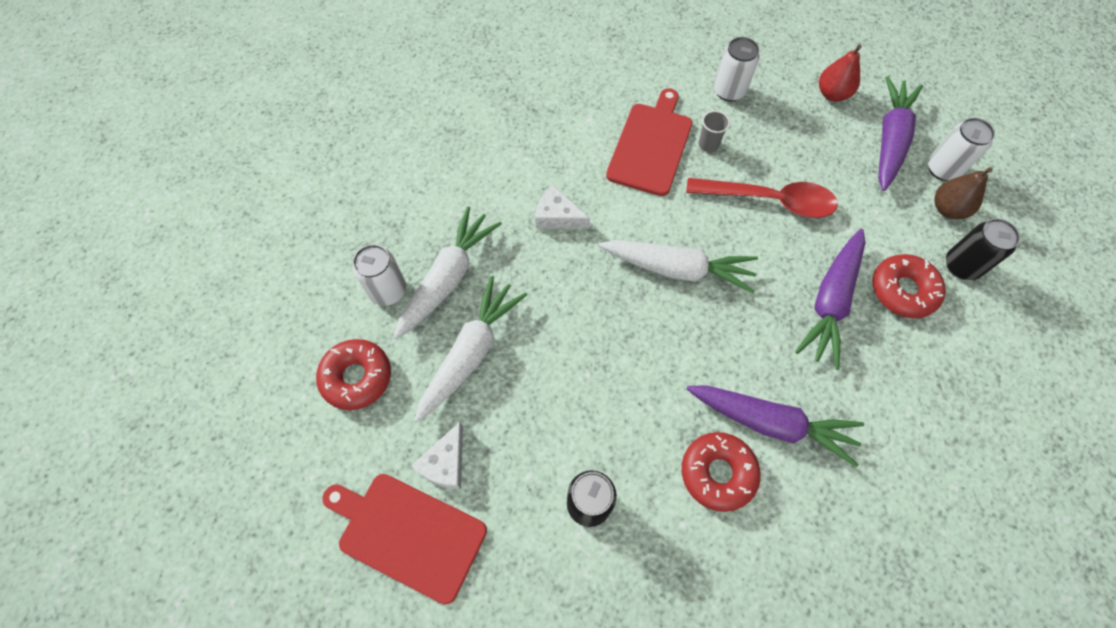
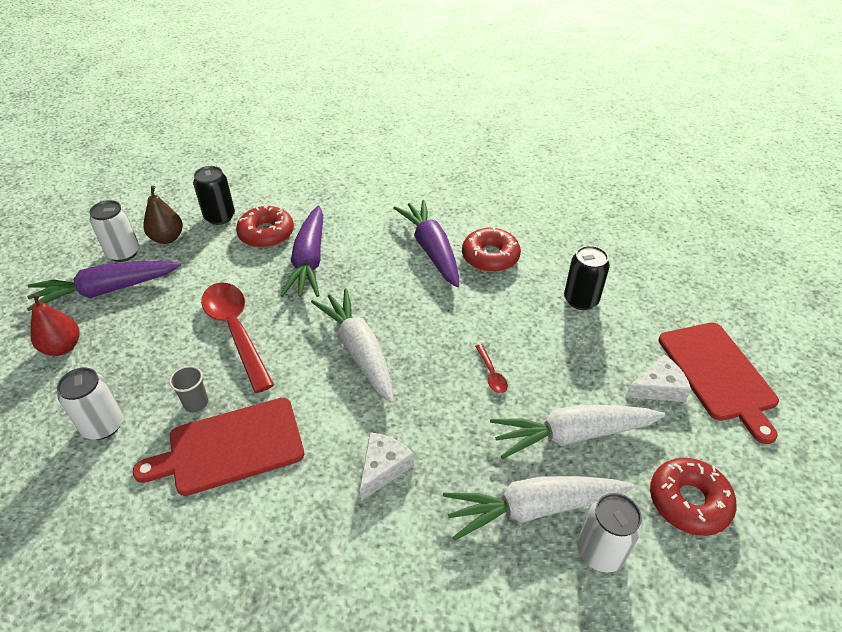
camera: 130 degrees left, 20 degrees down
white cheese [535,185,590,229] -> white cheese turned 135 degrees counterclockwise [360,432,414,501]
purple carrot [795,229,865,370] -> purple carrot turned 105 degrees clockwise [280,206,323,297]
none -> red spoon [475,344,508,393]

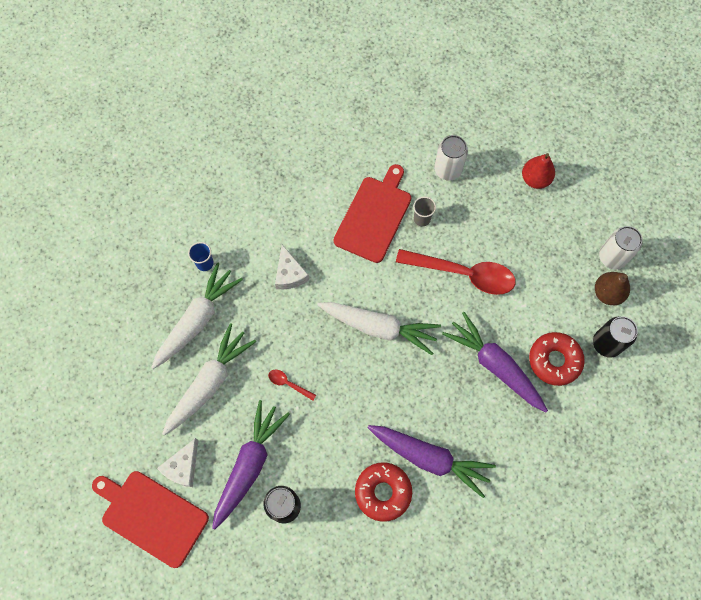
camera: 135 degrees right, 25 degrees up
purple carrot [27,261,181,311] -> purple carrot moved to [212,400,290,530]
white can [577,493,643,572] -> none
red donut [650,458,737,536] -> none
none -> blue cup [188,242,214,271]

